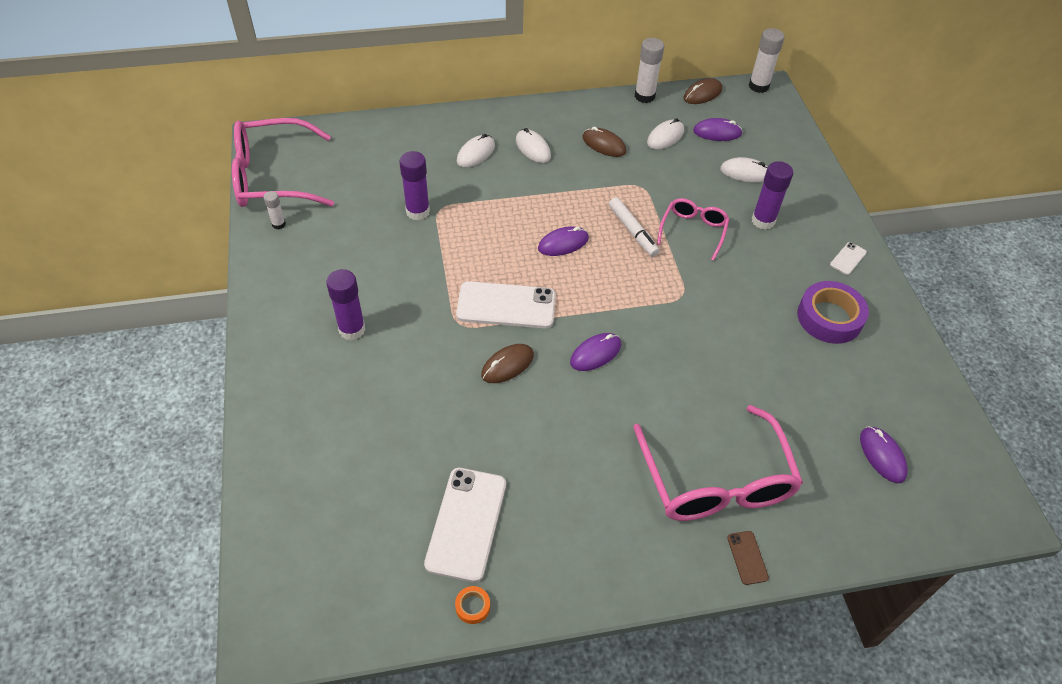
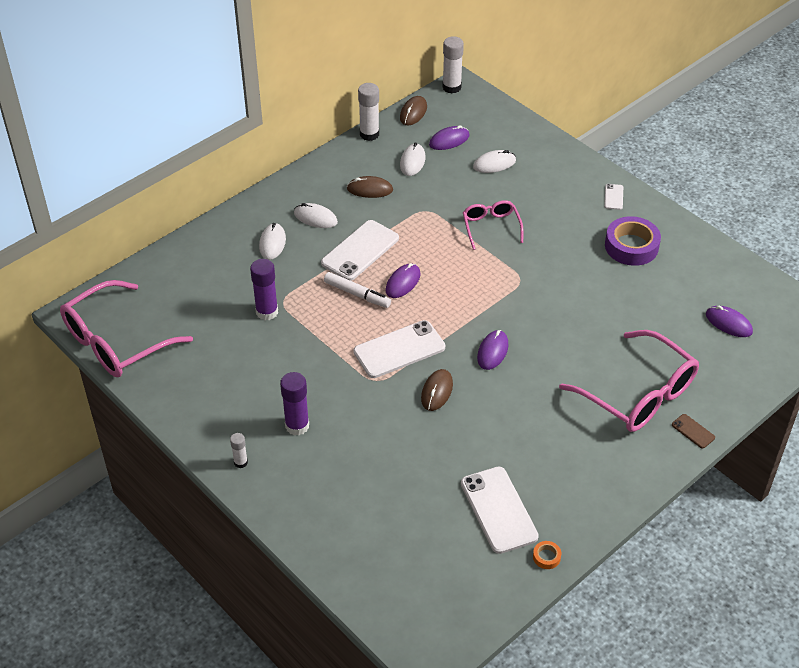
camera: 30 degrees left, 5 degrees down
white glue stick [263,191,286,229] -> white glue stick moved to [230,433,248,468]
white marker [609,197,660,257] -> white marker moved to [324,272,391,308]
purple glue stick [752,161,793,230] -> none
none -> white phone [321,220,399,281]

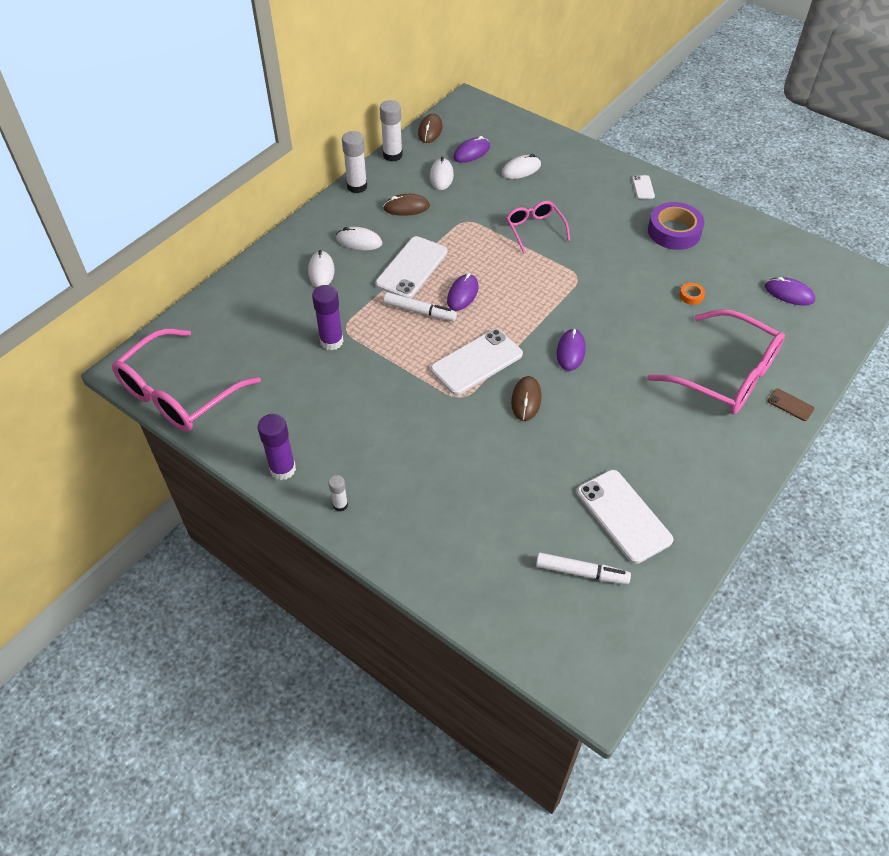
camera: 10 degrees left, 5 degrees up
purple glue stick [280,372,309,436] -> purple glue stick moved to [258,414,296,480]
white glue stick [442,36,464,93] -> white glue stick moved to [342,131,367,193]
orange tape [533,541,561,569] -> orange tape moved to [680,283,705,305]
none -> white marker [536,553,631,585]

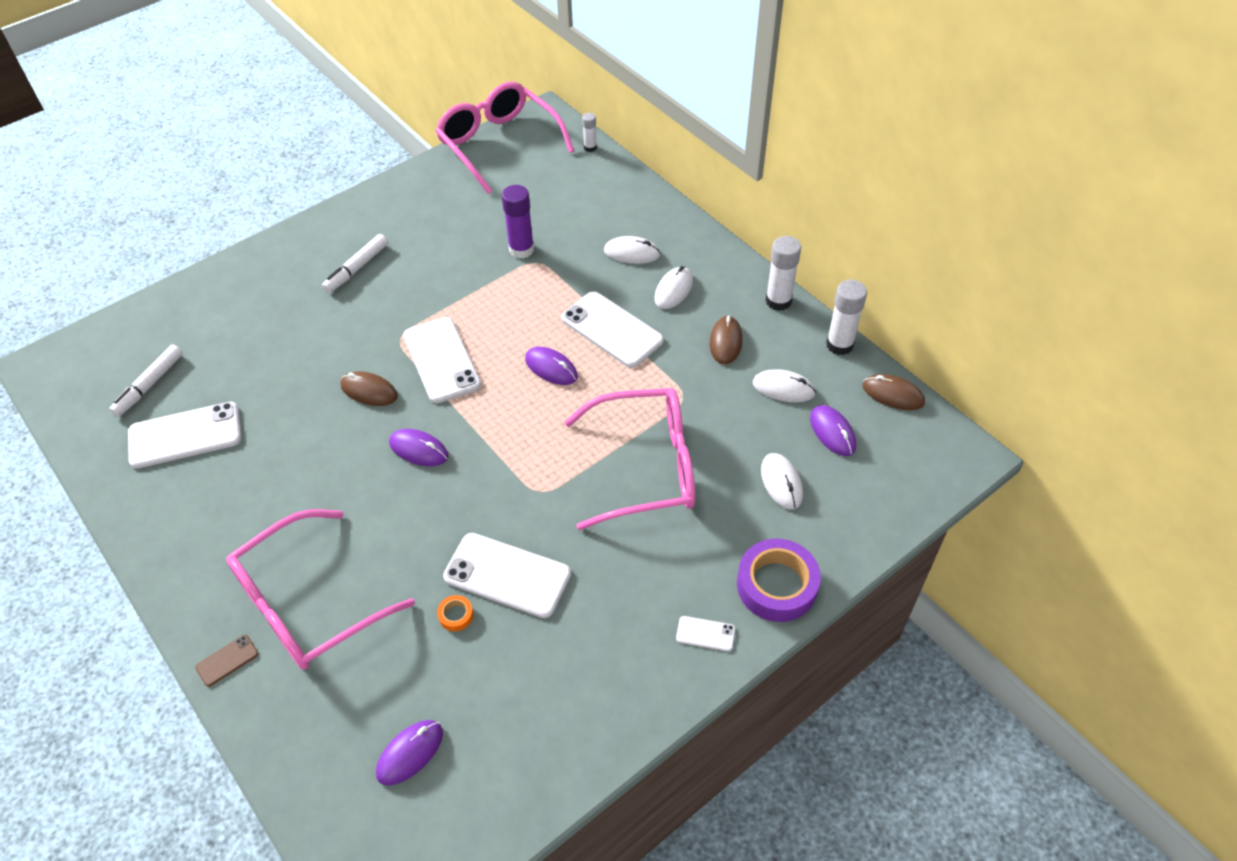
camera: 105 degrees right, 0 degrees up
purple glue stick [258,414,296,480] -> none
white glue stick [328,475,348,512] -> white glue stick moved to [582,113,597,152]
white marker [383,292,457,321] -> white marker moved to [322,234,388,293]
pink glasses [506,201,570,254] -> pink glasses [564,388,695,530], size x1.84
purple tape [648,202,705,250] -> purple tape moved to [737,539,821,622]
none -> white phone [443,533,571,618]

